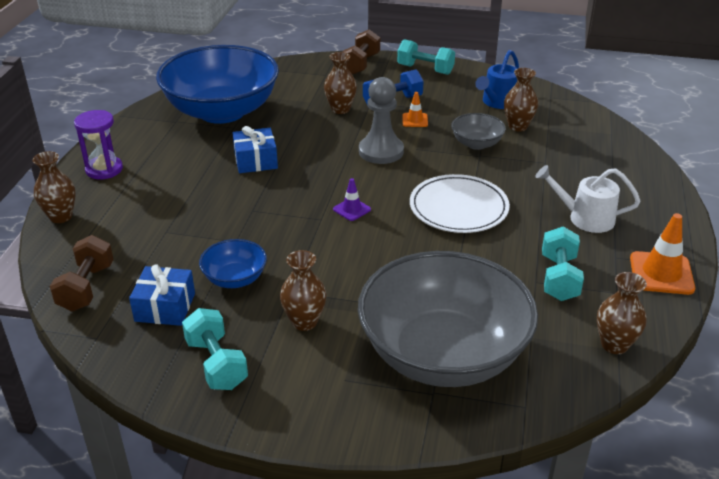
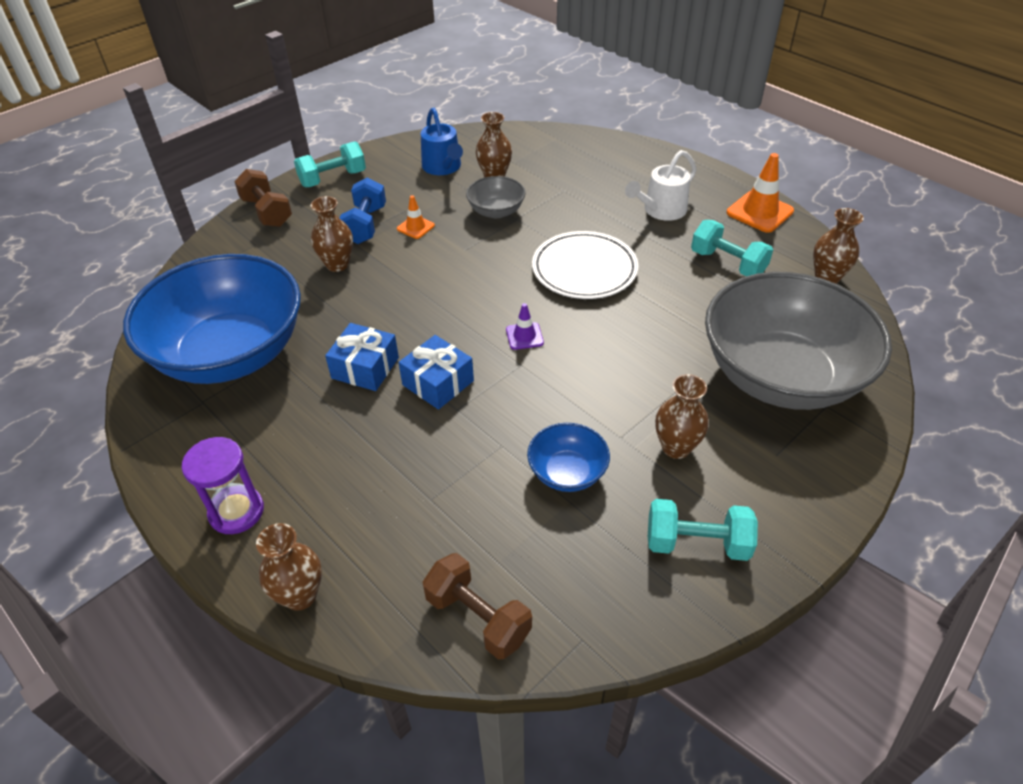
camera: 55 degrees left, 10 degrees up
blue gift [129,264,195,326] -> blue gift moved to [398,335,474,410]
grey pawn [359,77,404,164] -> none

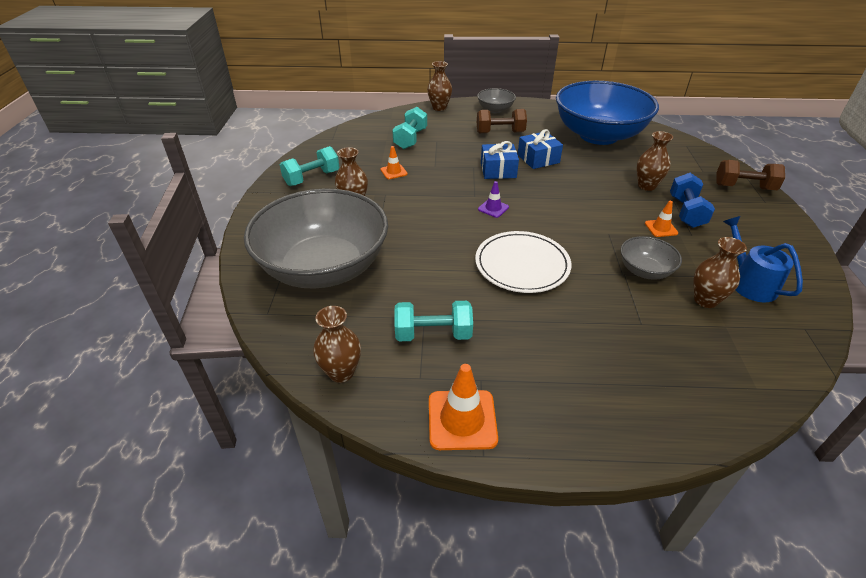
camera: 135 degrees right, 5 degrees down
purple hourglass [182,437,264,534] -> grey bowl [477,88,516,113]
turquoise dumbbell [294,141,366,187] -> turquoise dumbbell moved to [392,107,427,149]
blue dumbbell [340,177,386,244] -> blue dumbbell turned 45 degrees clockwise [670,173,715,228]
blue watering can [421,108,463,175] -> blue watering can turned 45 degrees clockwise [723,216,803,302]
brown dumbbell [423,553,532,660] -> brown dumbbell moved to [477,109,527,133]
blue bowl [527,423,610,492] -> orange traffic cone [381,146,408,179]
white watering can [625,150,697,221] -> none

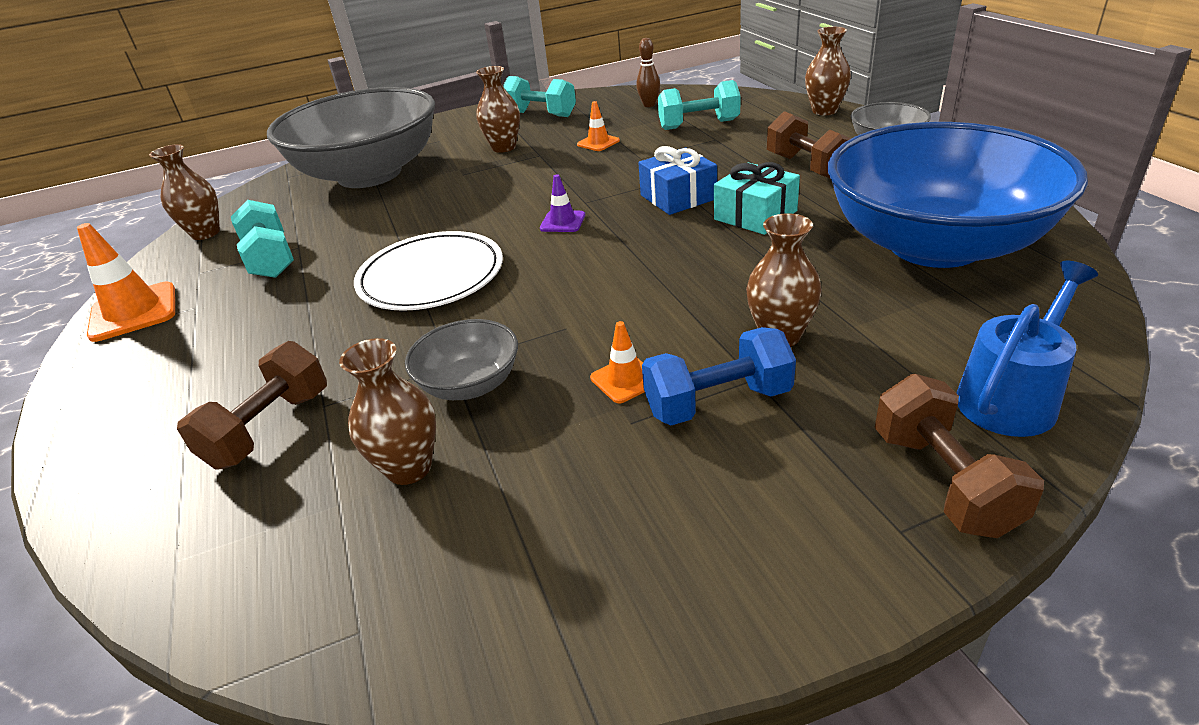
camera: 70 degrees right, 5 degrees down
blue gift [518,129,563,169] -> turquoise gift [714,162,800,235]
blue watering can [723,216,803,302] -> blue watering can moved to [956,261,1098,437]
none -> brown dumbbell [177,341,327,470]
none -> brown bowling pin [636,38,660,107]

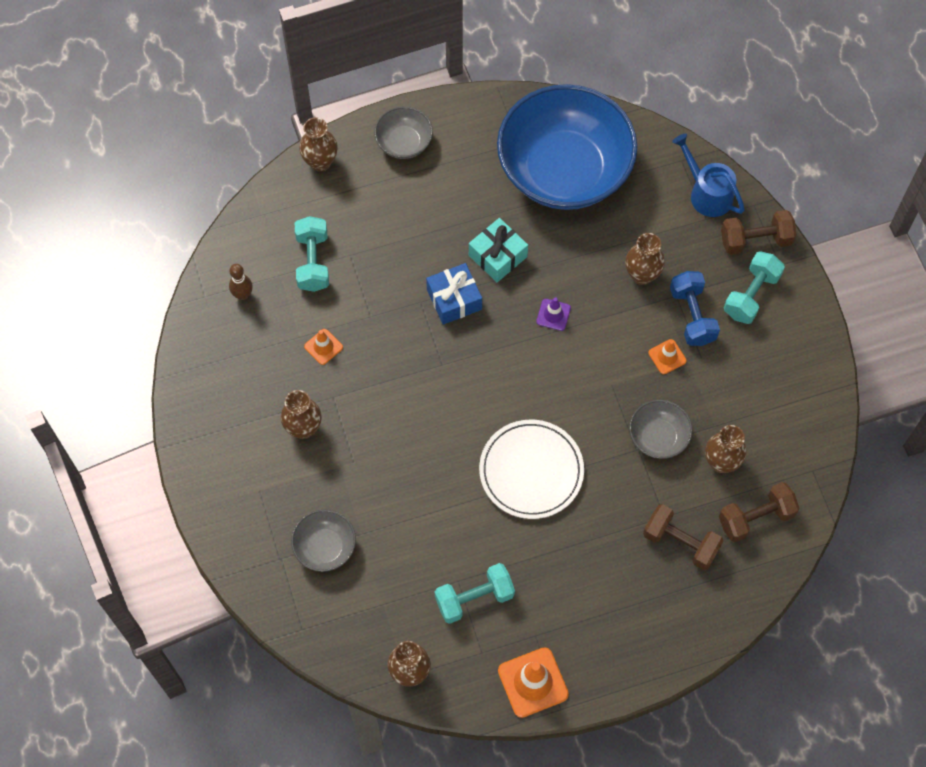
camera: 90 degrees left, 30 degrees up
grey bowl [267,87,435,188] -> grey bowl [291,510,356,572], size x0.43
turquoise dumbbell [503,76,576,117] -> turquoise dumbbell moved to [724,251,785,324]
purple traffic cone [540,174,585,232] -> purple traffic cone moved to [536,297,571,331]
brown dumbbell [767,111,851,178] -> brown dumbbell moved to [719,482,799,542]

